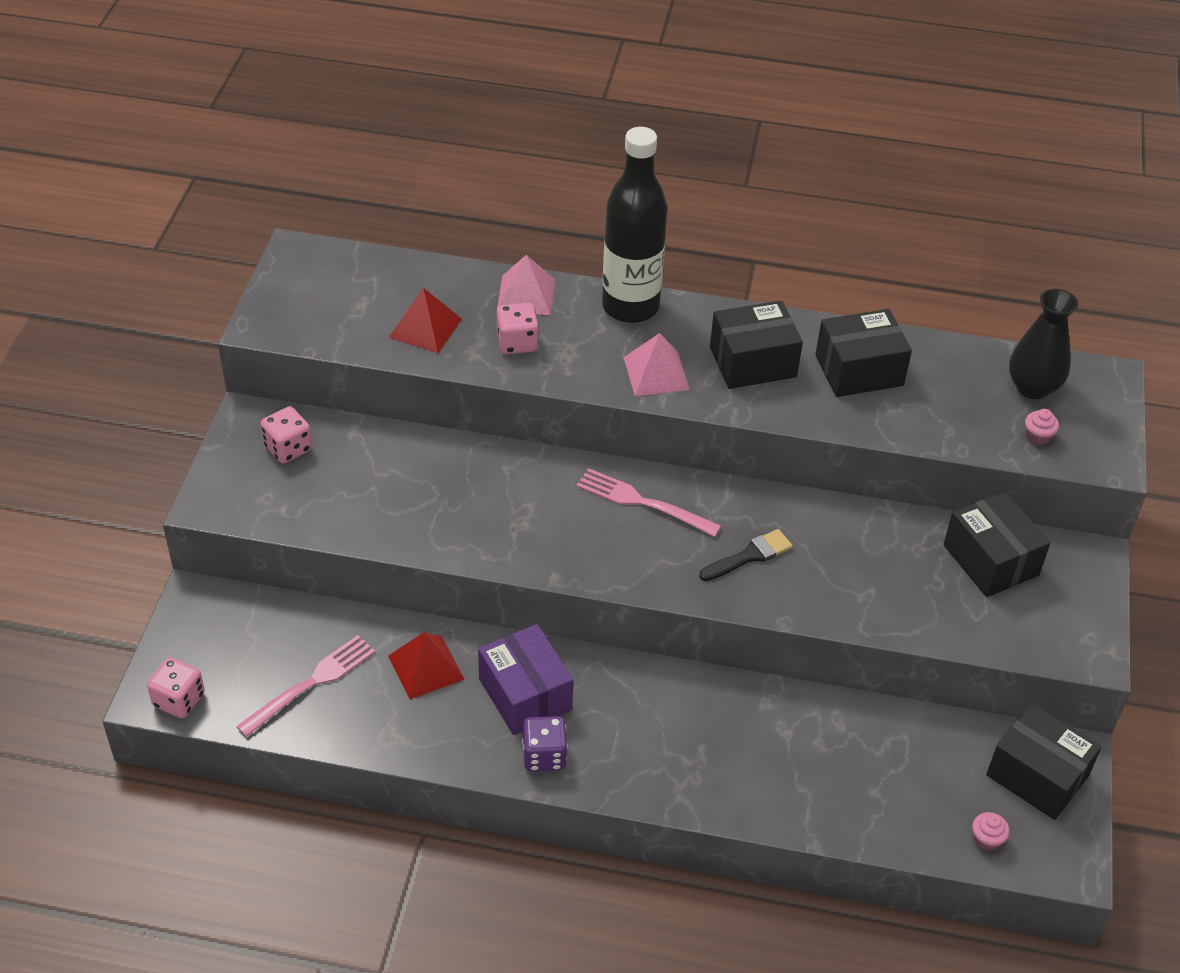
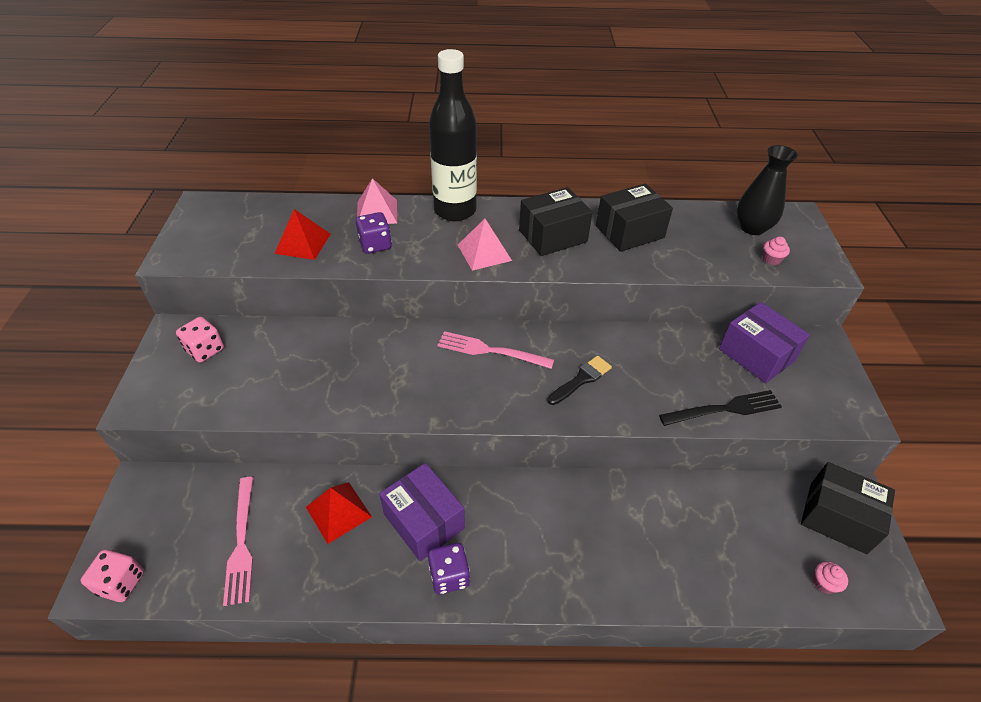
camera: 10 degrees left, 0 degrees up
pink fork [236,635,375,737] -> pink fork turned 135 degrees clockwise [223,477,253,606]
pink dice [497,303,539,354] -> purple dice [356,212,392,254]
black box [943,491,1050,597] -> purple box [719,302,810,383]
none -> black fork [659,390,782,426]

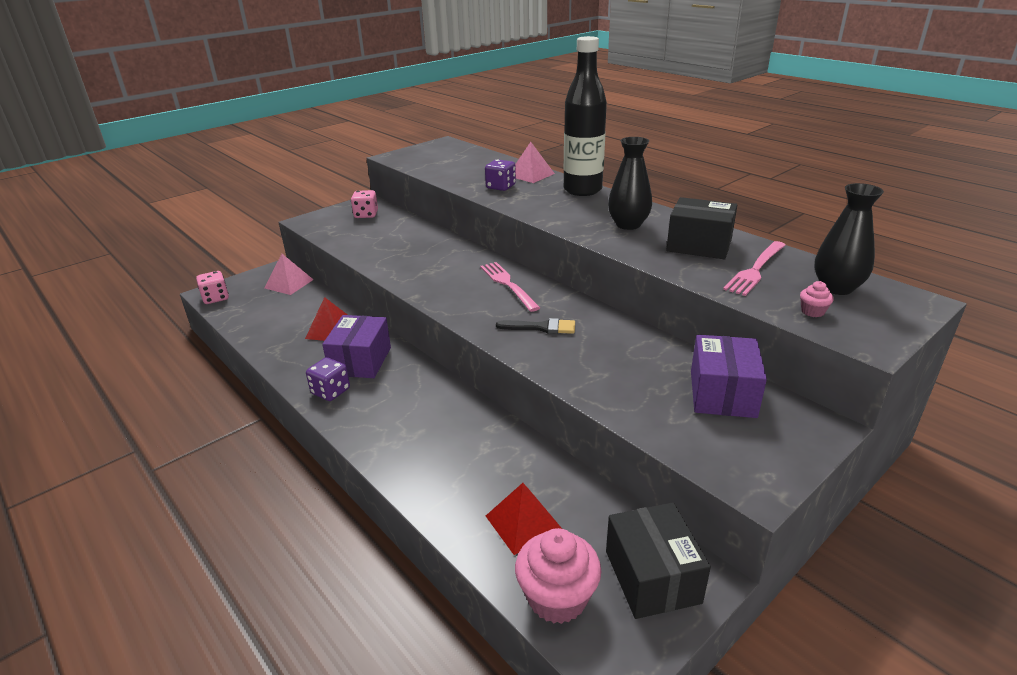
camera: 50 degrees right, 15 degrees down
pink fork [223,477,253,606] -> pink fork moved to [723,241,786,296]
red pyramid [274,209,331,260] -> red pyramid moved to [486,483,562,555]
pink pyramid [458,219,512,271] -> pink pyramid moved to [264,254,314,295]
black box [519,187,593,256] -> black vase [608,137,652,230]
black fork [659,390,782,426] -> none
pink cupcake [813,561,848,594] -> pink cupcake [515,528,602,624], size x2.21

